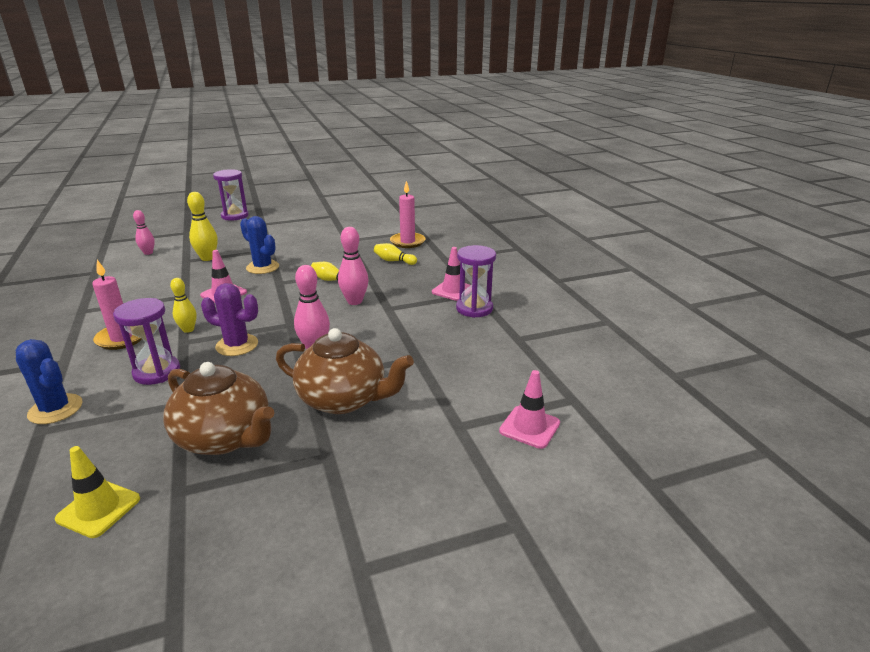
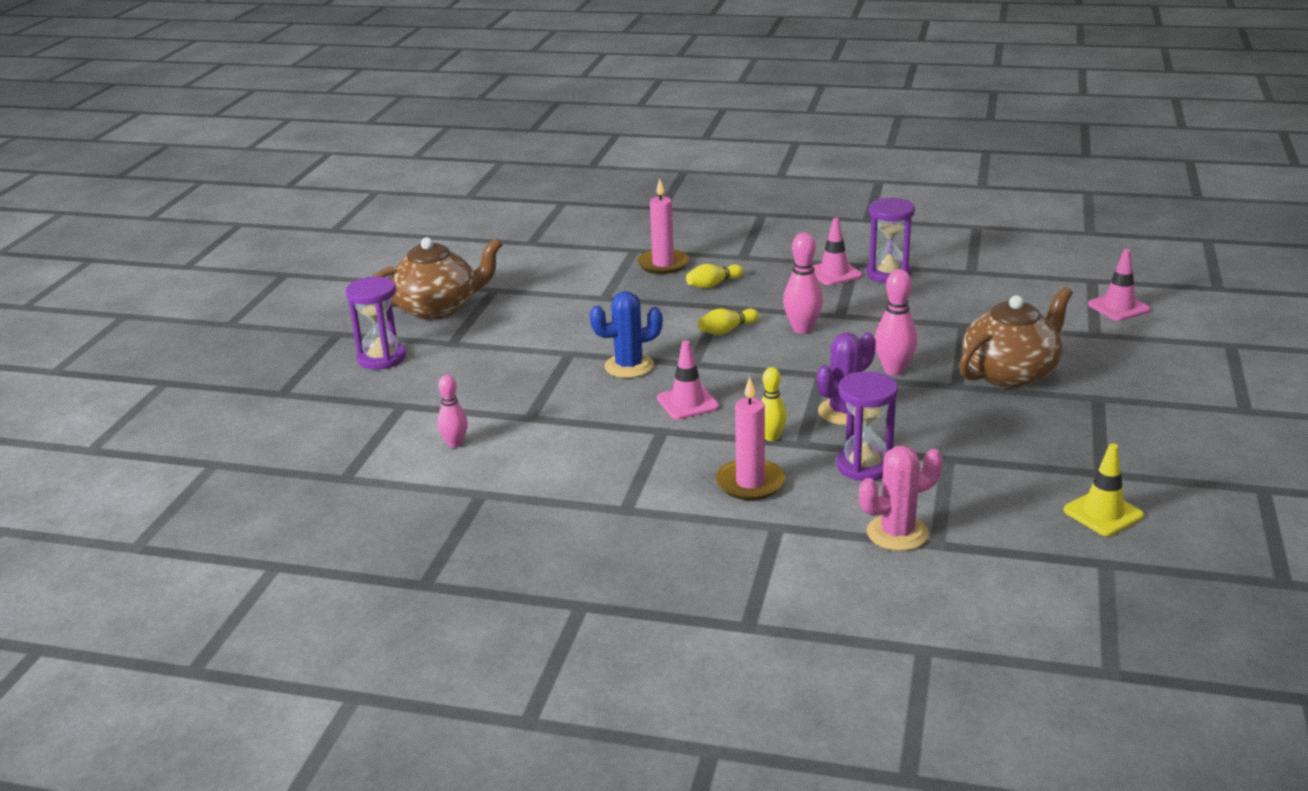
camera: 55 degrees left, 0 degrees up
blue cactus [16,339,83,424] -> pink cactus [859,446,943,551]
brown teapot [163,362,274,455] -> brown teapot moved to [372,237,503,320]
yellow bowling pin [187,192,218,261] -> none

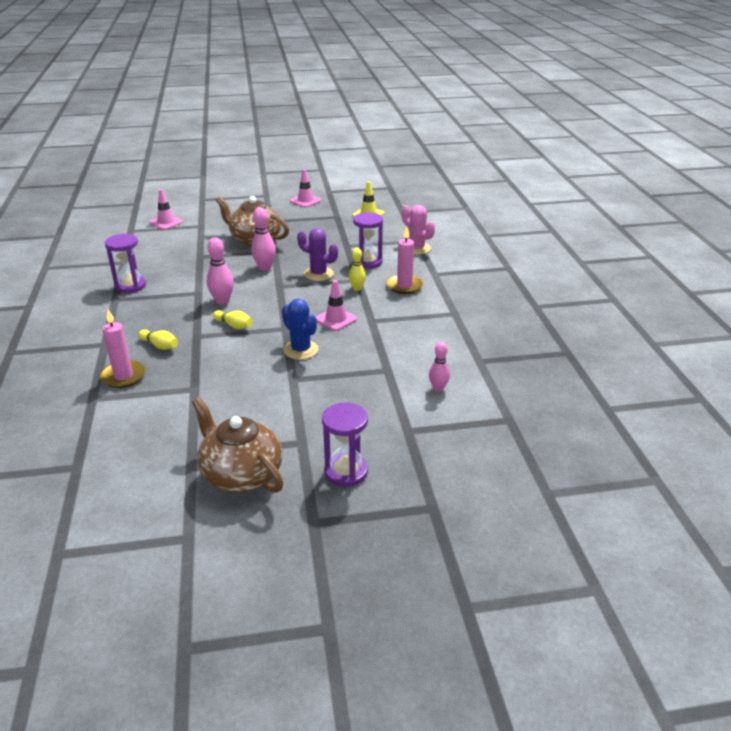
camera: 115 degrees left, 5 degrees up
pink traffic cone [813,218,862,285] -> pink traffic cone moved to [290,169,321,207]

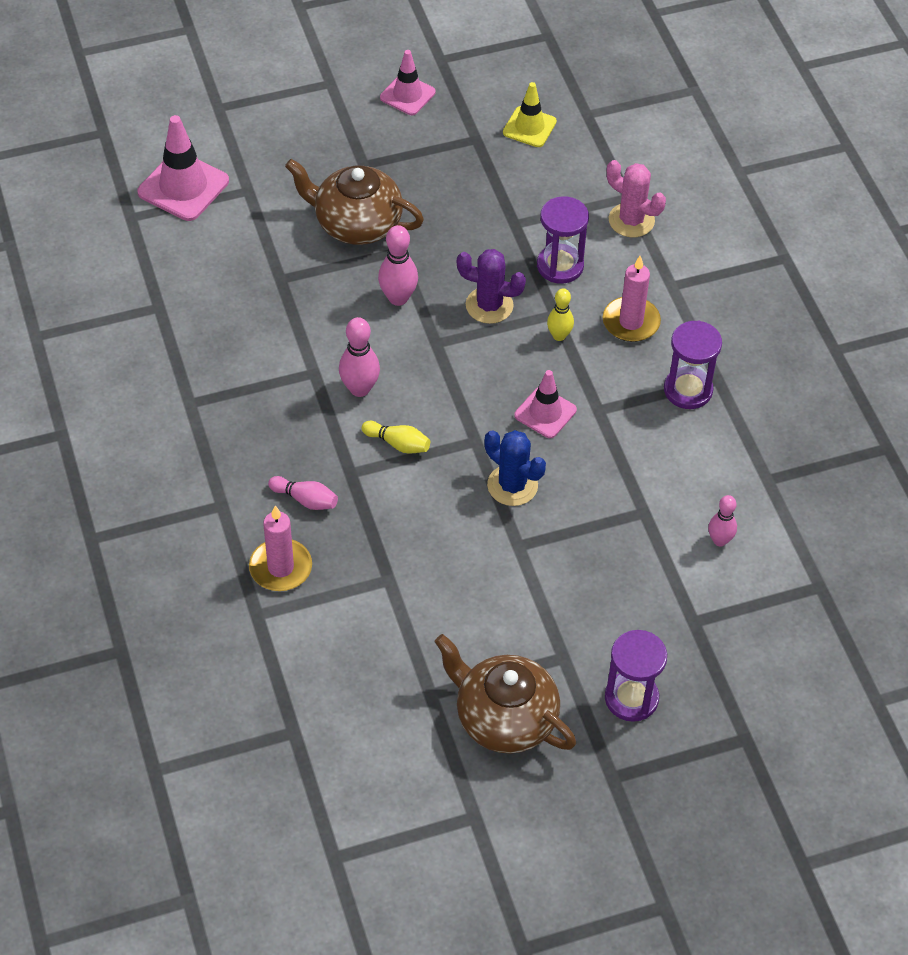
camera: 10 degrees left, 20 degrees up
purple hourglass [105,234,146,293] -> purple hourglass moved to [664,321,722,409]
yellow bowling pin [138,330,178,350] -> pink bowling pin [268,476,338,510]
pink traffic cone [149,189,183,230] -> pink traffic cone [137,115,229,221], size x1.57

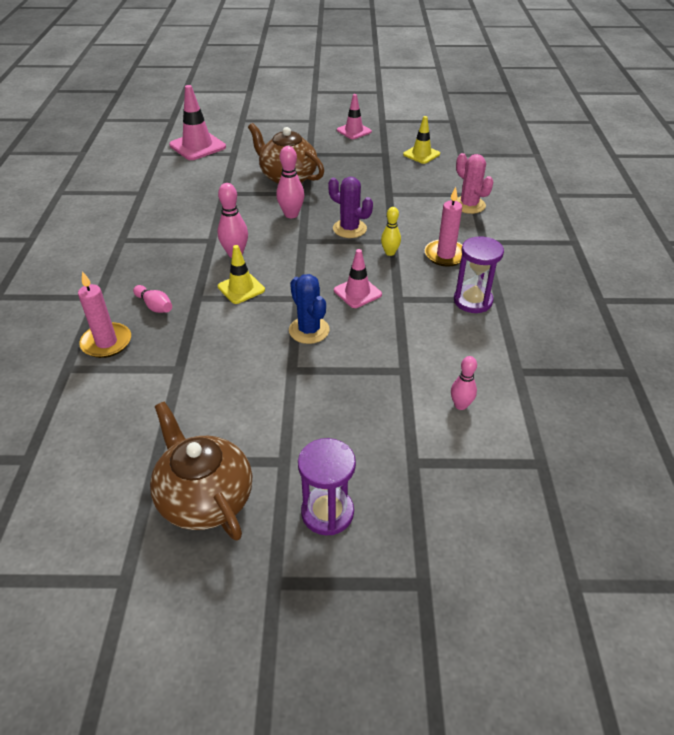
camera: 20 degrees right, 10 degrees down
yellow bowling pin [361,421,430,454] -> yellow traffic cone [218,245,265,304]
purple hourglass [537,196,589,284] -> none

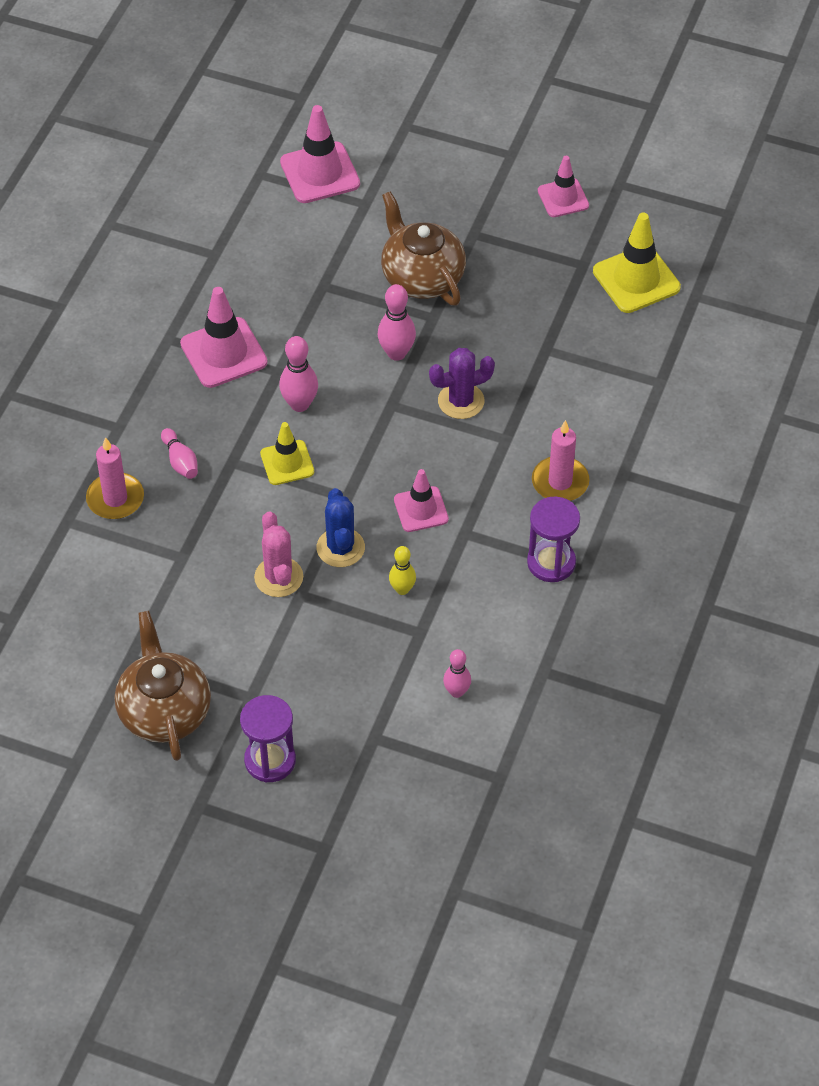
camera: 20 degrees right, 10 degrees up
purple cactus [328,177,373,238] -> purple cactus turned 75 degrees counterclockwise [429,348,495,419]
yellow bowling pin [381,207,401,256] -> yellow bowling pin moved to [389,546,416,595]
yellow traffic cone [403,116,440,164] -> yellow traffic cone [593,212,681,313], size x1.57
pink cactus [455,153,494,214] -> pink cactus moved to [254,511,303,597]
none -> pink traffic cone [180,287,267,388]

